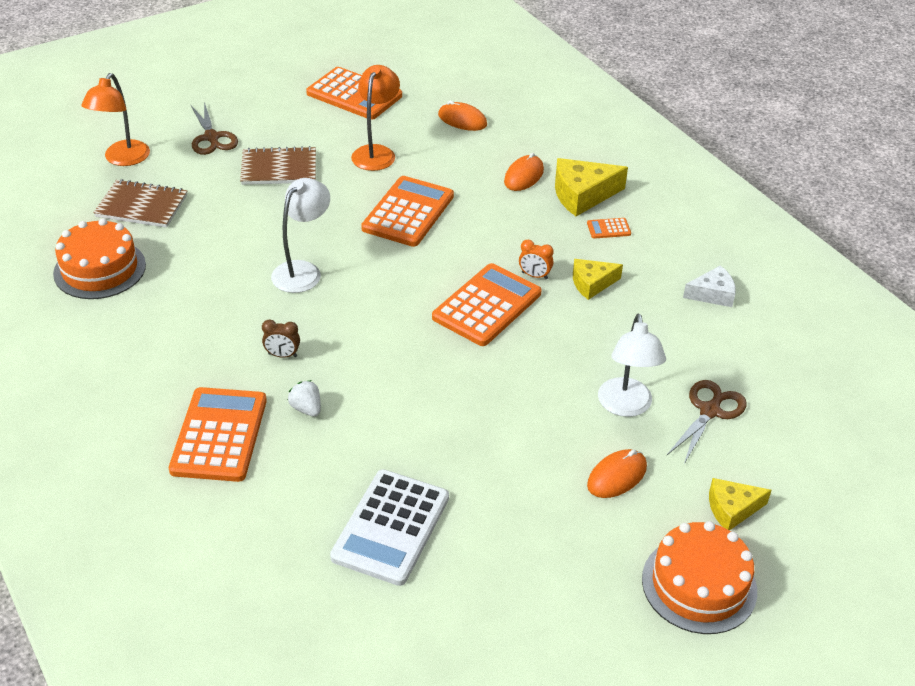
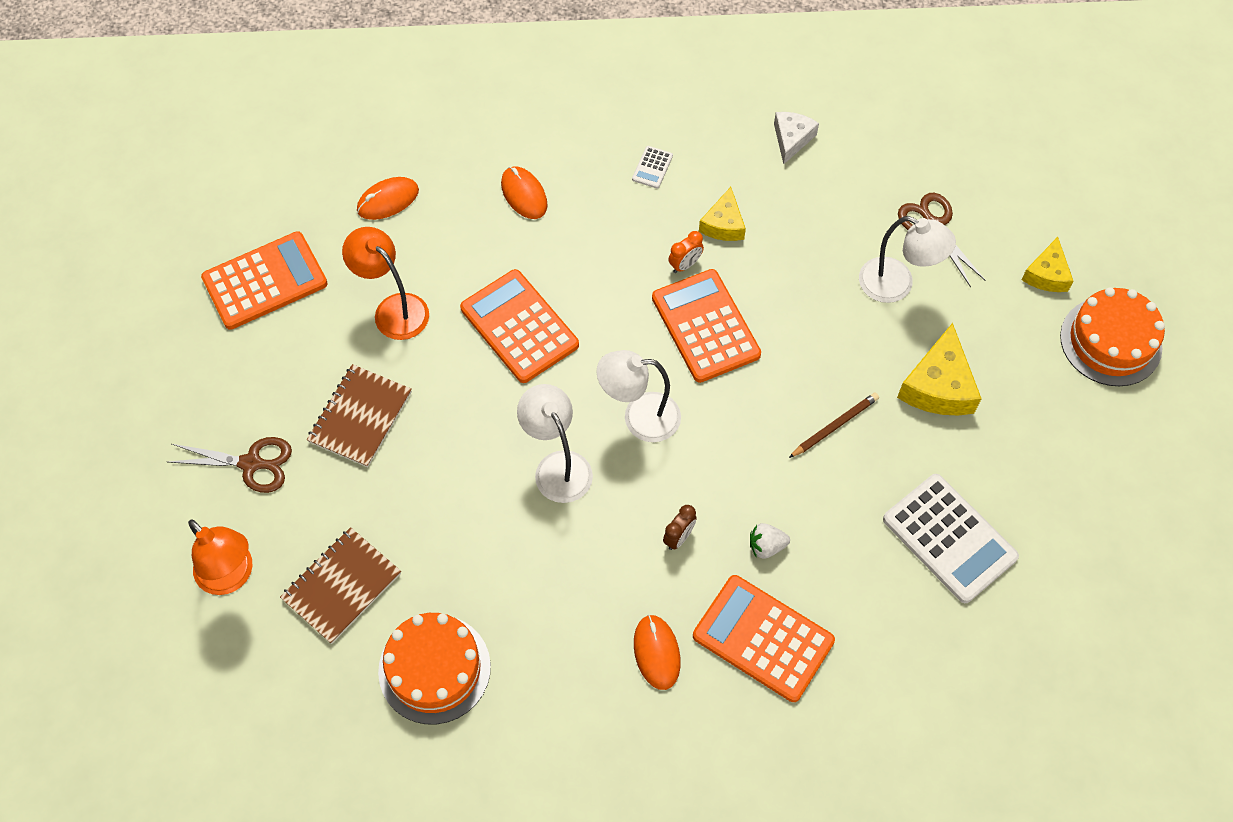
camera: 60 degrees left, 20 degrees up
yellow cheese [555,158,628,216] -> yellow cheese moved to [897,323,982,416]
orange calculator [587,218,631,239] -> white calculator [632,146,673,188]
orange mouse [587,449,647,498] -> orange mouse moved to [634,614,681,690]
none -> white lamp [596,350,681,442]
none -> brown pencil [789,393,879,458]

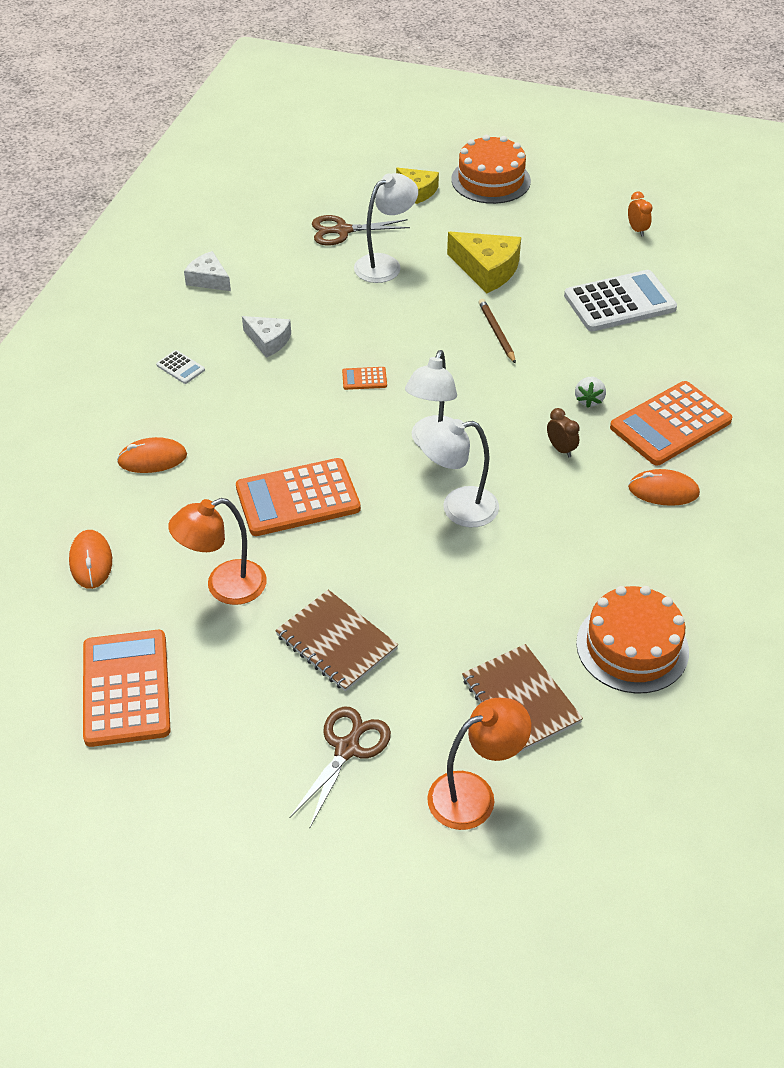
camera: 70 degrees left, 15 degrees down
orange calculator [652,269,761,383] -> orange calculator [342,367,387,390], size x0.42
orange clock [668,231,704,273] -> orange clock moved to [628,192,653,237]
yellow cheese [699,187,746,241] -> white cheese [242,316,291,358]

